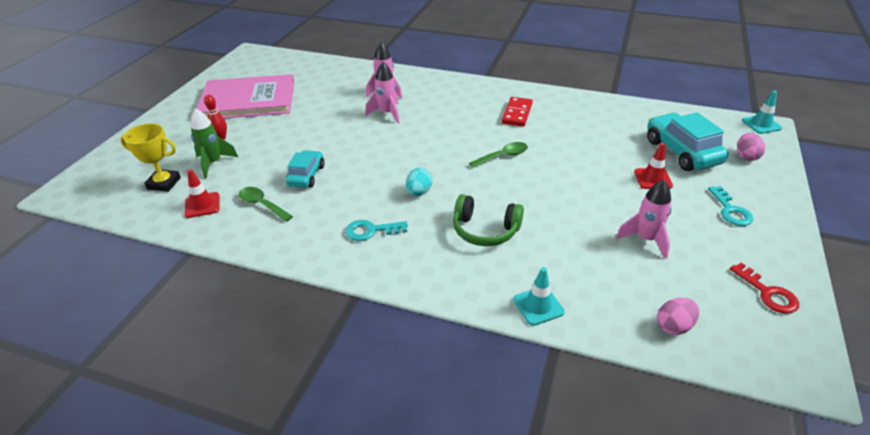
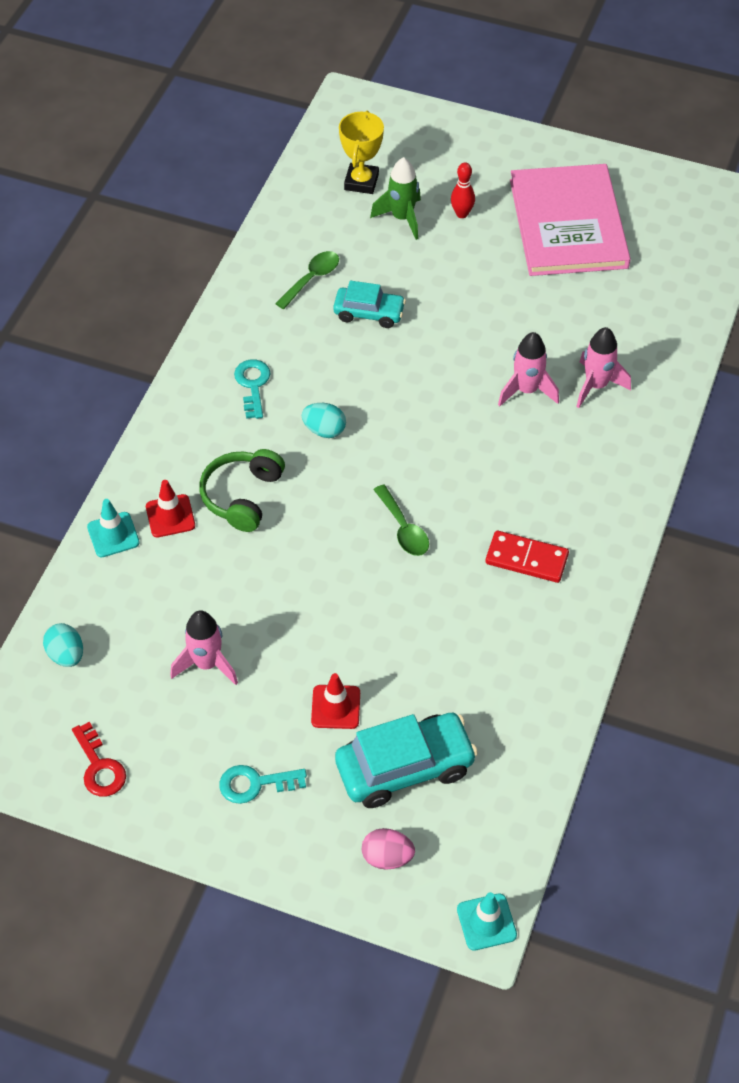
camera: 90 degrees right, 15 degrees up
red traffic cone [184,169,220,218] -> red traffic cone moved to [146,480,195,537]
pink egg [657,298,699,335] -> turquoise egg [43,623,83,667]
red key [730,263,799,314] -> red key turned 90 degrees counterclockwise [72,722,126,797]

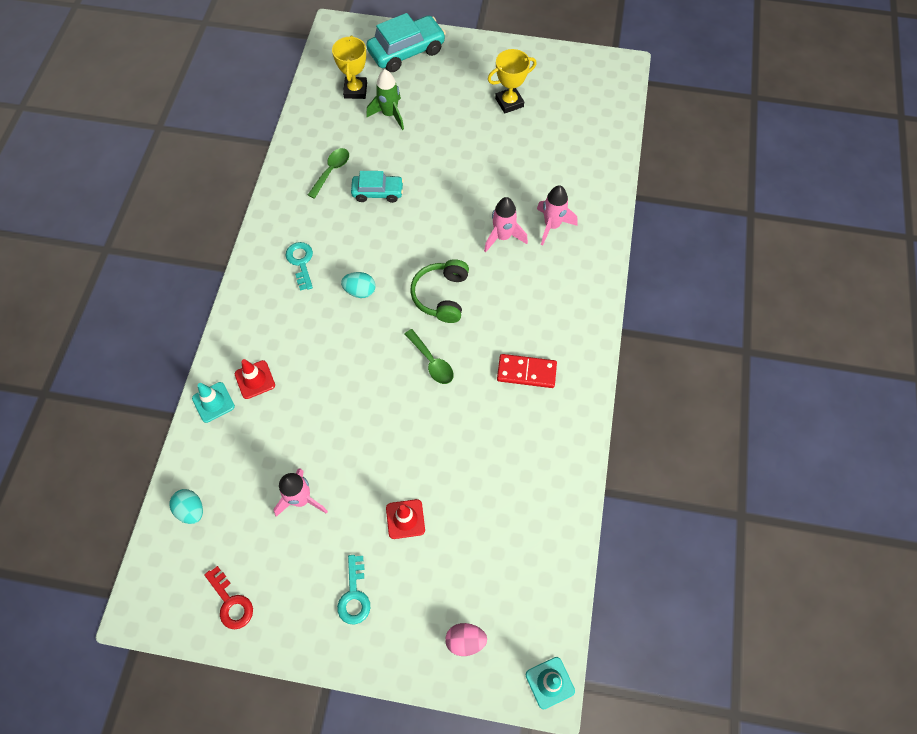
camera: 10 degrees left, 10 degrees up
green headphones [199,449,285,532] -> green headphones moved to [410,259,469,323]
turquoise key [219,765,307,804] -> turquoise key turned 75 degrees counterclockwise [337,555,370,625]
turquoise car [335,713,478,808] -> turquoise car moved to [366,13,446,72]
red bowling pin [451,163,475,218] -> none
pink book [510,164,631,276] -> yellow trophy [487,49,537,114]

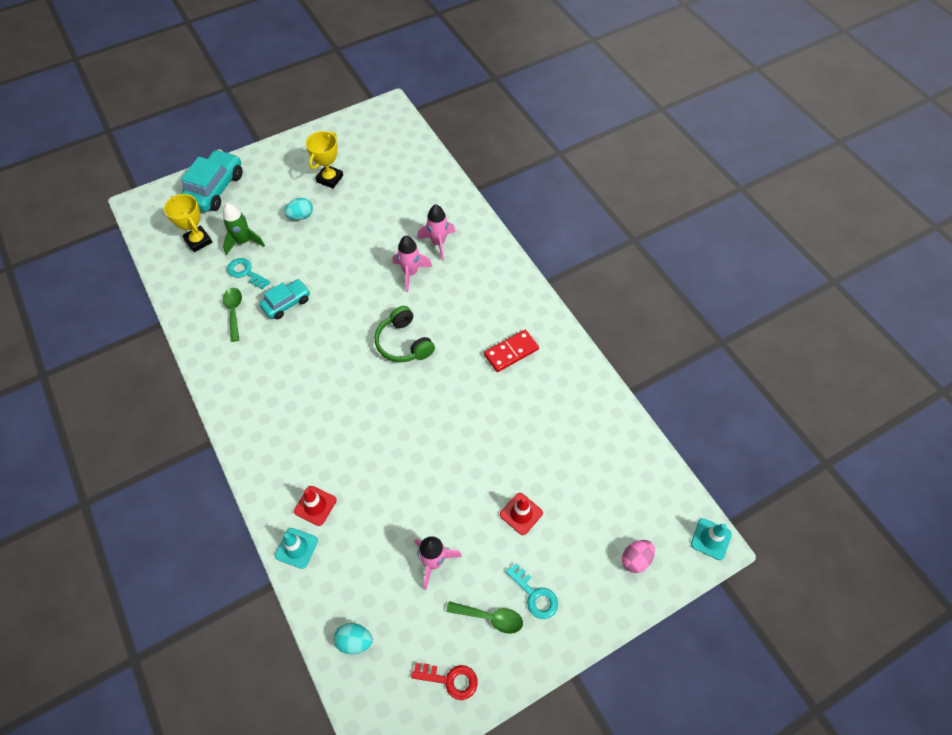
camera: 40 degrees left, 5 degrees down
turquoise key [286,242,313,291] -> turquoise key moved to [227,258,270,290]
turquoise egg [341,272,376,298] -> turquoise egg moved to [285,198,313,220]
green spoon [405,329,453,384] -> green spoon moved to [446,601,523,634]

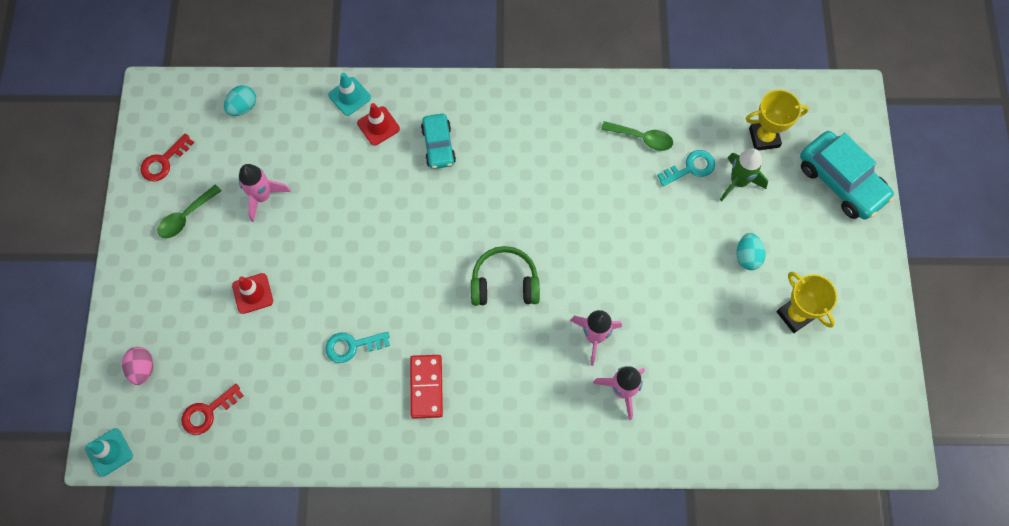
camera: 120 degrees right, 10 degrees up
turquoise car [260,279,310,319] -> turquoise car moved to [421,114,456,169]
turquoise key [506,563,558,619] -> turquoise key moved to [326,332,390,363]
none -> red key [181,384,244,435]

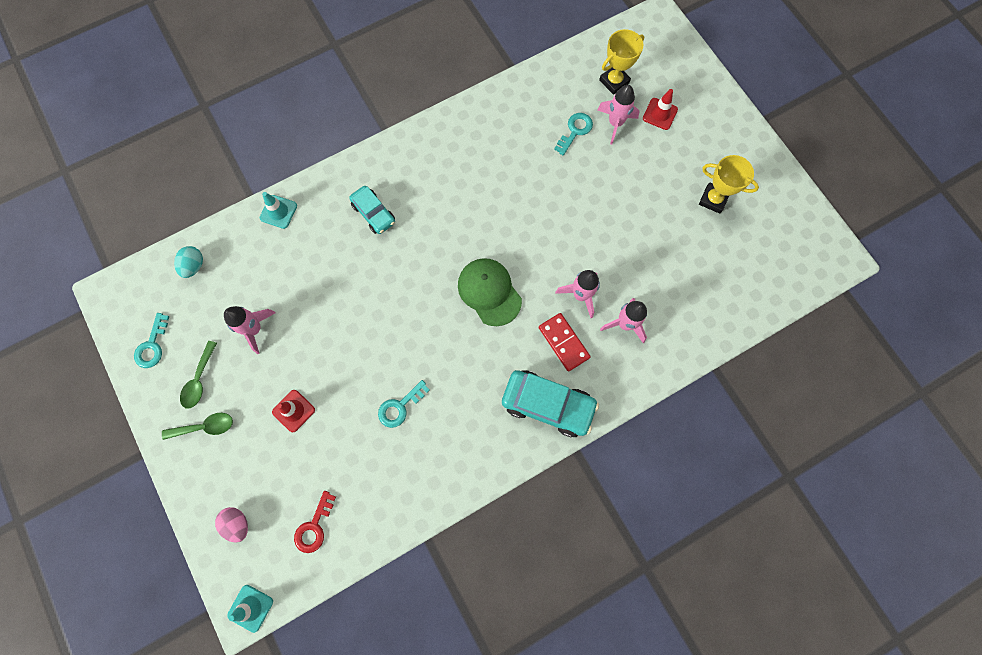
camera: 30 degrees left, 5 degrees up
red key [140,133,194,181] -> turquoise key [134,313,170,368]
red traffic cone [357,103,400,146] -> red traffic cone moved to [643,89,678,130]
red domino [410,355,443,419] -> red domino moved to [539,313,591,372]
green headphones [471,246,540,306] -> green cap [458,258,522,326]
green spoon [601,121,673,151] -> green spoon moved to [162,413,233,440]
green rocket [720,148,768,202] -> pink rocket [597,85,640,144]
turquoise egg [736,233,766,270] -> none
turquoise car [800,131,895,220] -> turquoise car moved to [502,370,599,437]

